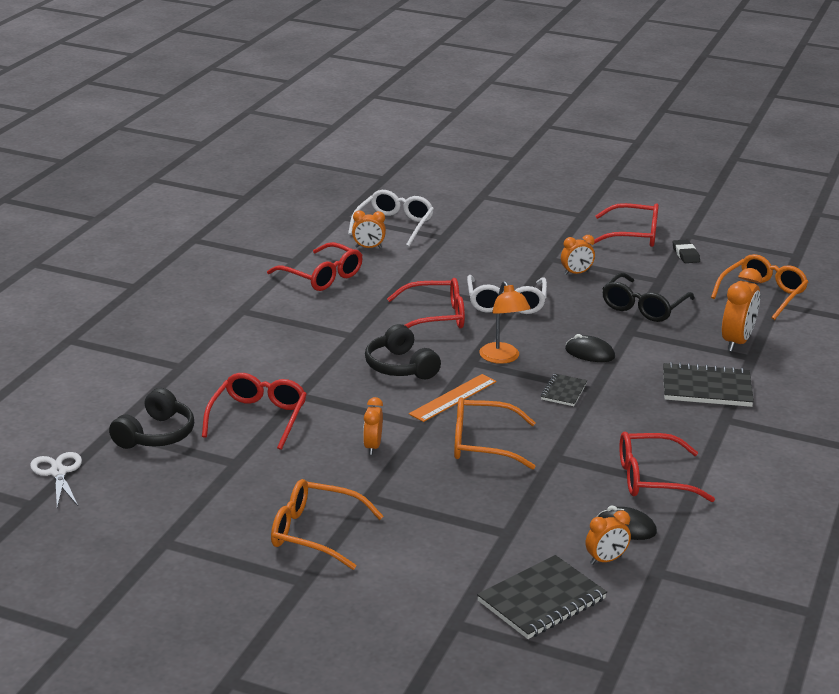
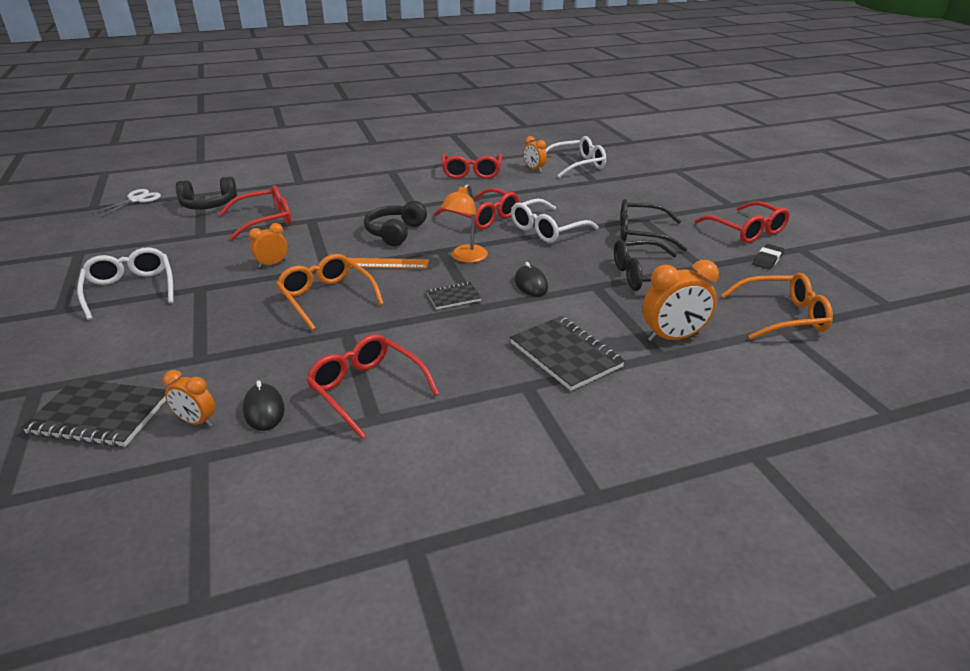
camera: 50 degrees right, 5 degrees up
orange glasses [271,479,383,570] -> white glasses [77,247,174,320]
orange clock [561,235,595,275] -> black glasses [620,199,687,252]

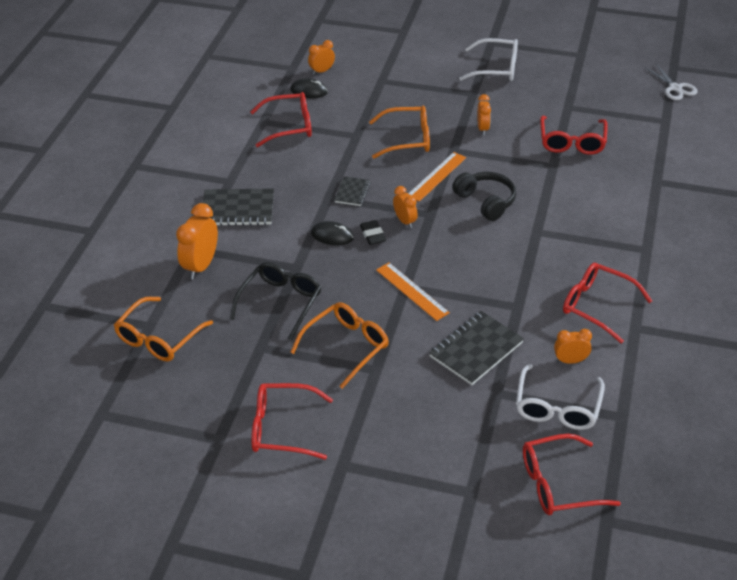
camera: 125 degrees right, 10 degrees up
black notebook [21,379,166,447] -> black notebook moved to [429,311,524,385]
black headphones [176,177,237,210] -> none
red glasses [434,188,519,230] -> red glasses moved to [523,434,621,515]
orange lamp [441,184,488,263] -> orange clock [393,186,418,228]
white glasses [511,199,598,243] -> orange ruler [376,263,450,321]
black glasses [620,199,687,252] -> orange glasses [290,302,389,389]
black eraser [753,244,784,269] -> black eraser moved to [360,220,386,245]

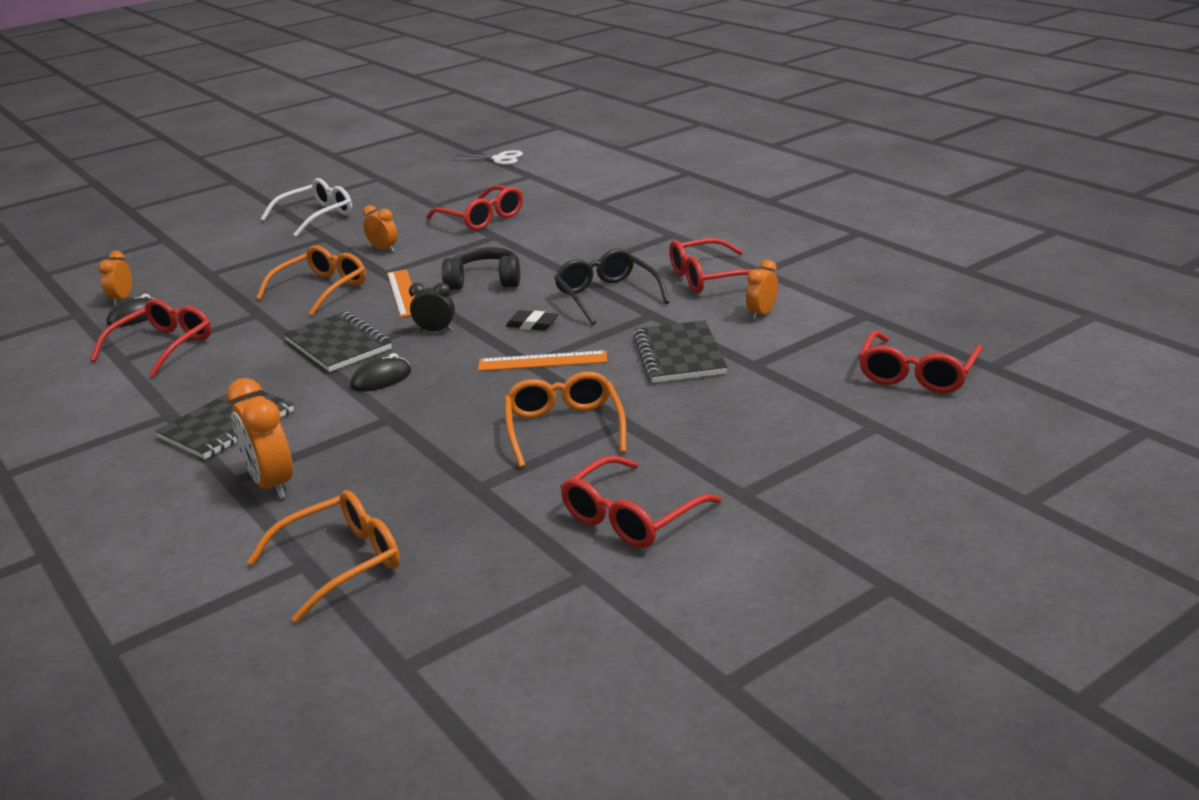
camera: 50 degrees left, 15 degrees down
orange glasses [114,297,213,361] -> orange glasses turned 105 degrees counterclockwise [247,490,400,622]
black glasses [230,262,322,340] -> black glasses moved to [554,249,670,325]
black notebook [334,176,370,206] -> black notebook [284,312,392,372], size x1.80
black eraser [360,220,386,245] -> black eraser moved to [506,310,559,331]
orange clock [393,186,418,228] -> black clock [409,282,455,331]
white glasses [516,364,605,430] -> none

